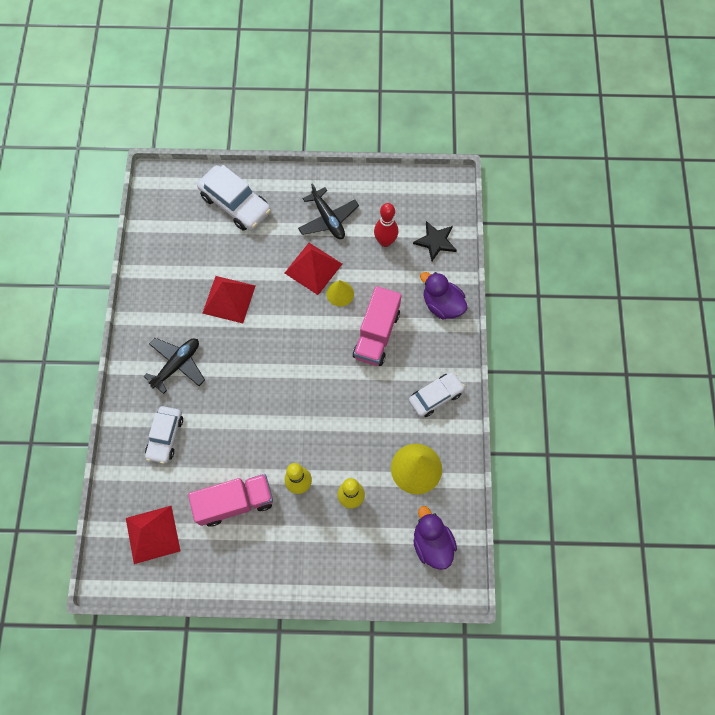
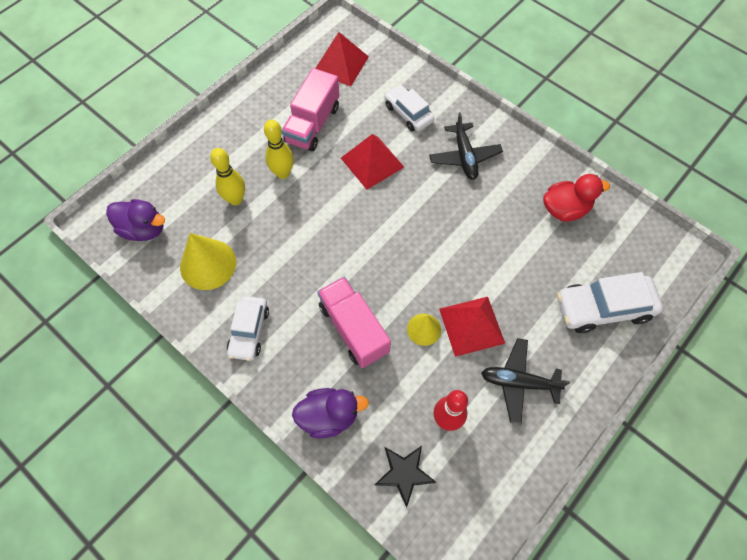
camera: 130 degrees right, 5 degrees down
red pyramid [202,276,255,323] -> red pyramid moved to [341,134,404,190]
none -> red duck [543,174,610,222]

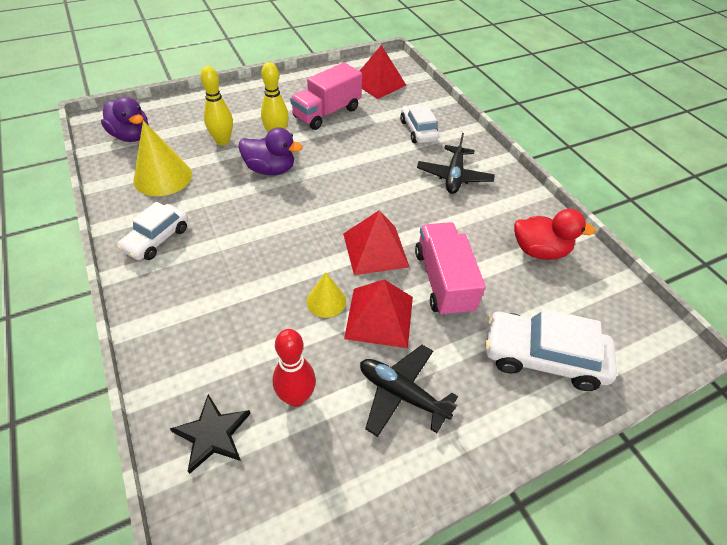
camera: 20 degrees right, 15 degrees down
purple duck [292,388,369,438] -> purple duck moved to [238,127,302,175]
pink truck [317,277,391,368] -> pink truck moved to [415,222,485,317]
red pyramid [341,134,404,190] -> red pyramid moved to [343,210,409,275]

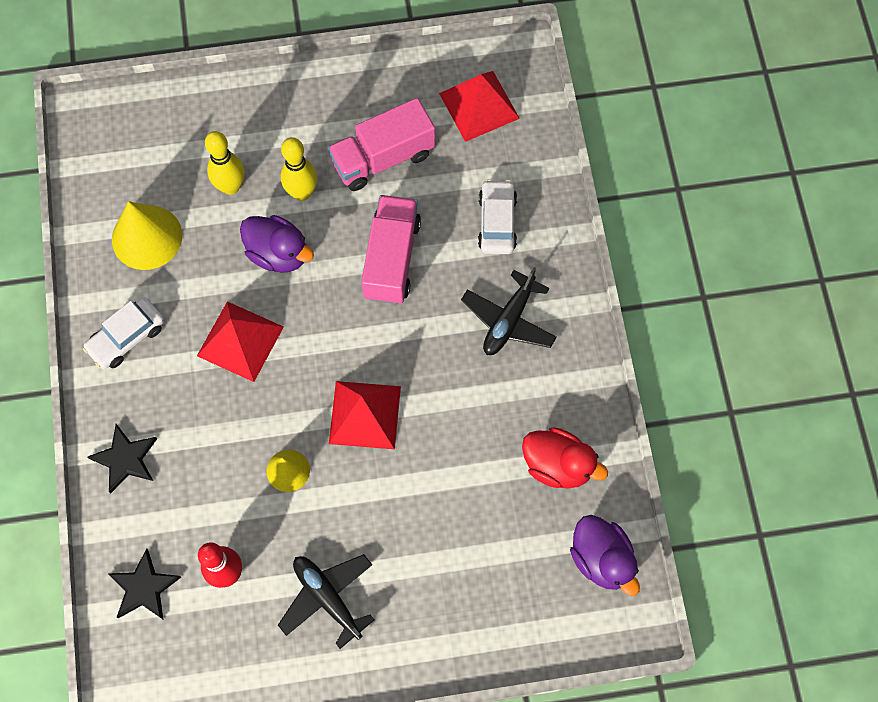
camera: 20 degrees right, 20 degrees up
purple duck [101,97,149,142] -> purple duck moved to [570,515,640,596]
red pyramid [344,280,413,348] -> red pyramid moved to [197,301,284,382]
pink truck [415,222,485,317] -> pink truck moved to [361,195,421,304]
white car [485,309,617,391] -> none
none -> black star [87,424,157,494]

